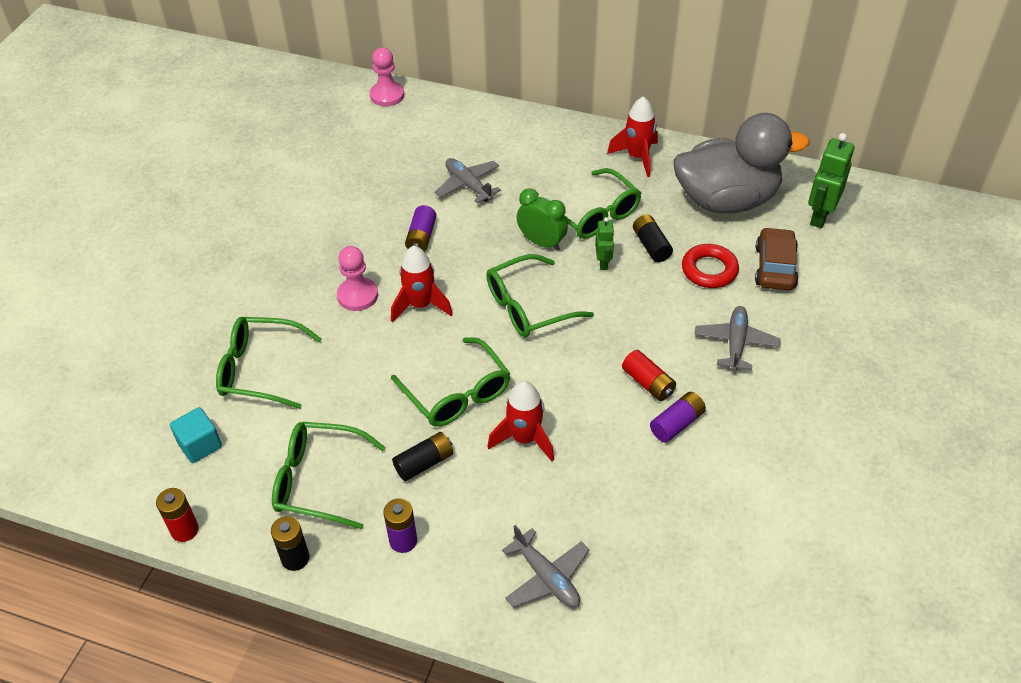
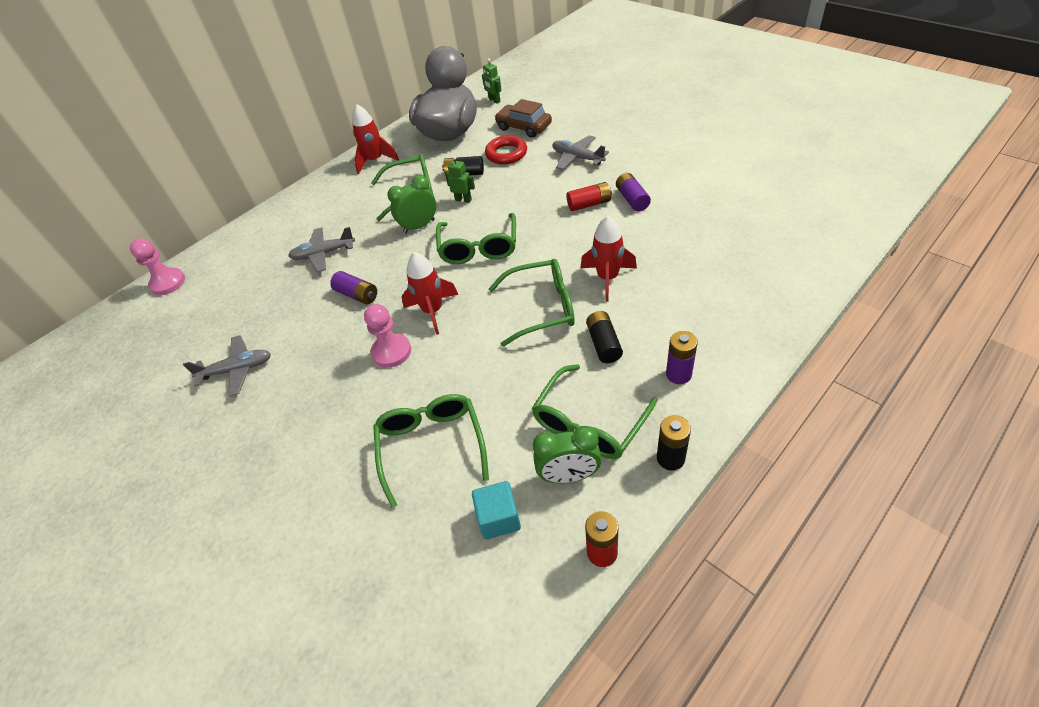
camera: 60 degrees left, 0 degrees up
green glasses [216,317,322,409] -> green glasses turned 135 degrees clockwise [373,394,489,508]
grey plane [502,525,590,608] -> grey plane moved to [183,335,271,397]
green robot [808,133,855,228] -> green robot [482,58,502,103], size x0.57
none -> green clock [533,426,602,483]

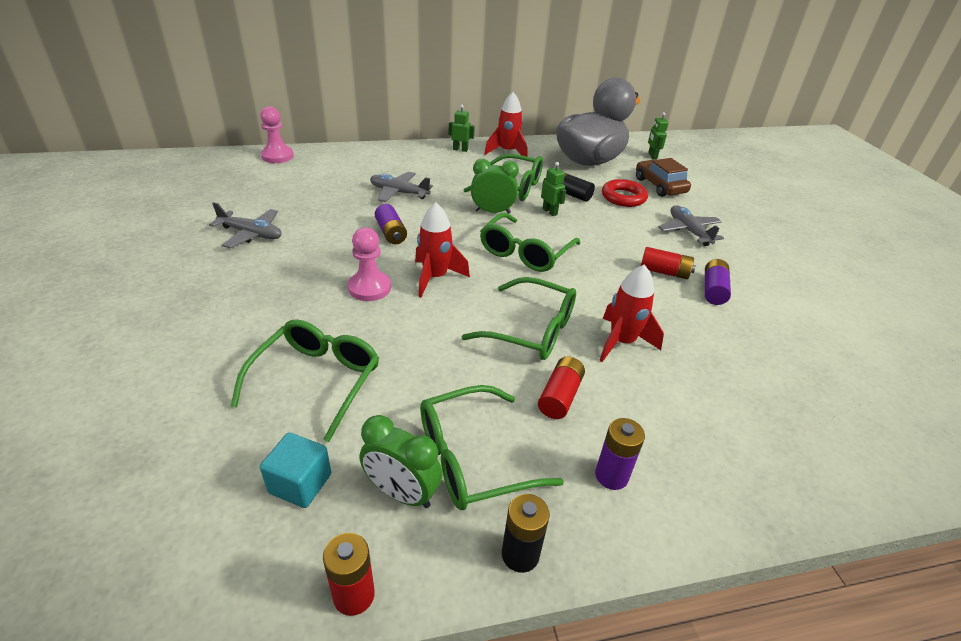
camera: 25 degrees right, 10 degrees down
black battery [586,311,623,363] -> red battery [538,357,585,419]
none -> green robot [449,105,475,152]

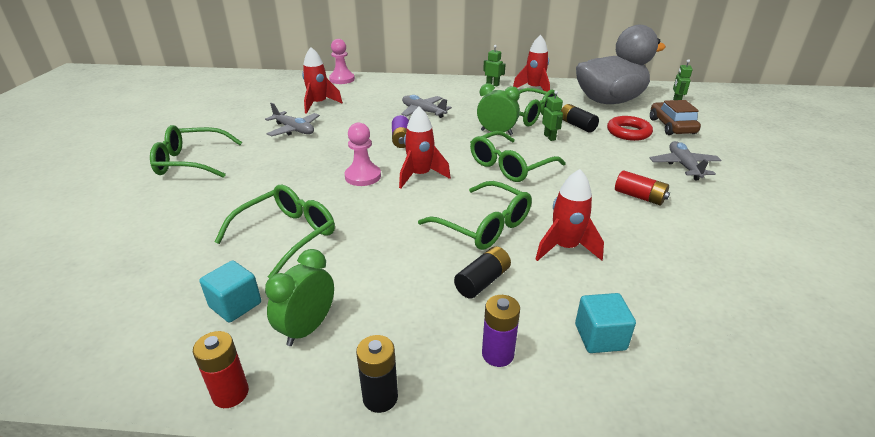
camera: 20 degrees right, 5 degrees down
green clock [360,415,443,508] -> green clock turned 75 degrees clockwise [265,249,334,346]
green glasses [420,385,564,510] -> green glasses moved to [150,125,242,178]
red battery [538,357,585,419] -> black battery [454,246,511,299]
purple battery [705,259,731,305] -> none
none -> red rocket [302,47,343,114]
none -> turquoise cube [575,293,636,353]

